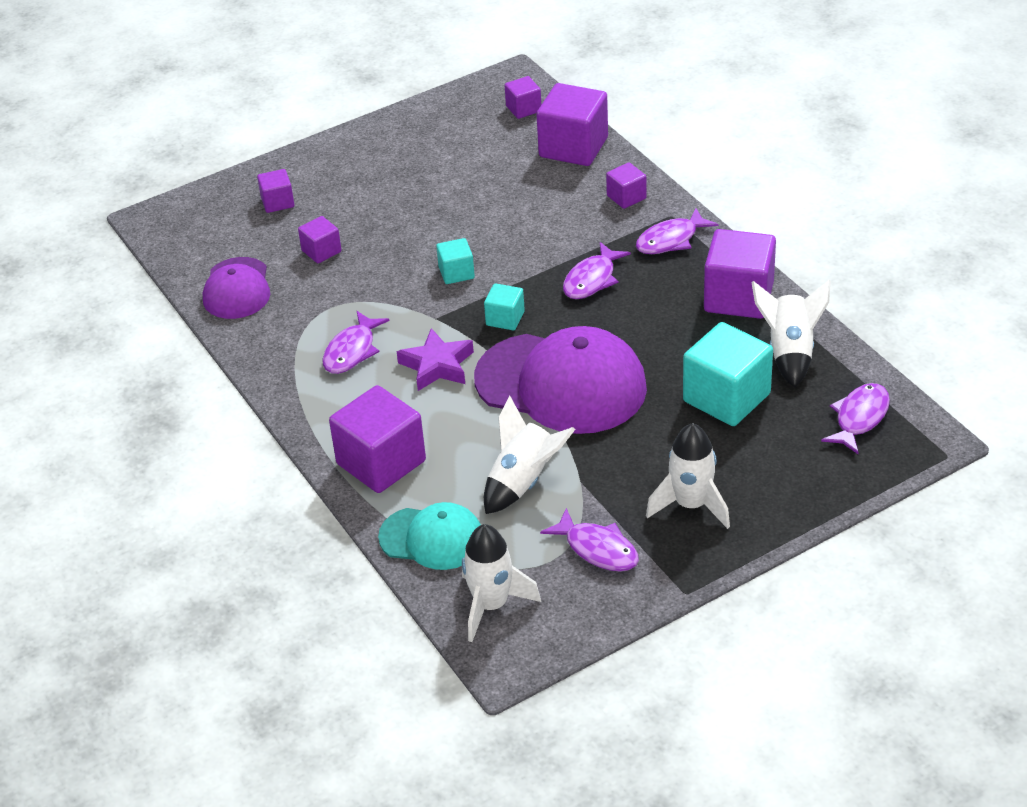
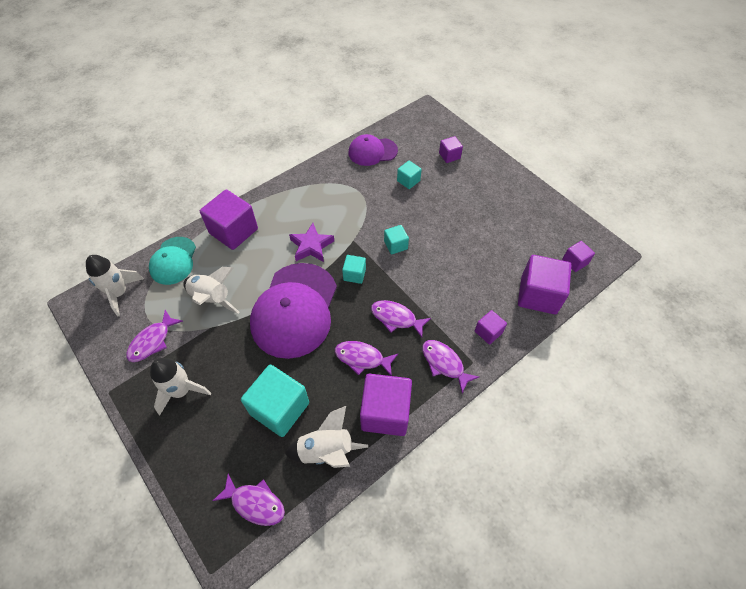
camera: 80 degrees right, 15 degrees up
purple cube [298,216,342,263] -> turquoise cube [397,161,422,189]
purple fish [322,311,389,374] -> purple fish moved to [335,341,398,376]

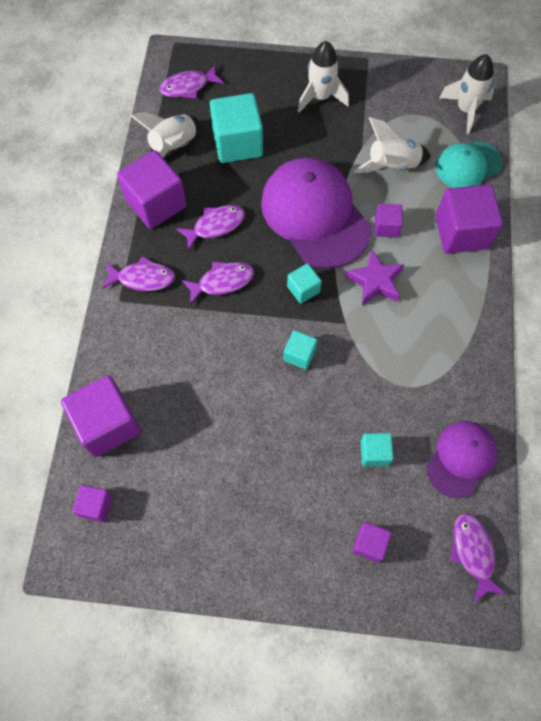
camera: 135 degrees right, 10 degrees up
purple fish [126,310,183,362] -> purple fish moved to [450,513,506,602]
turquoise cap [149,237,196,285] -> turquoise cap turned 75 degrees counterclockwise [435,141,503,188]
purple cube [475,310,507,344] -> purple cube moved to [375,204,403,238]

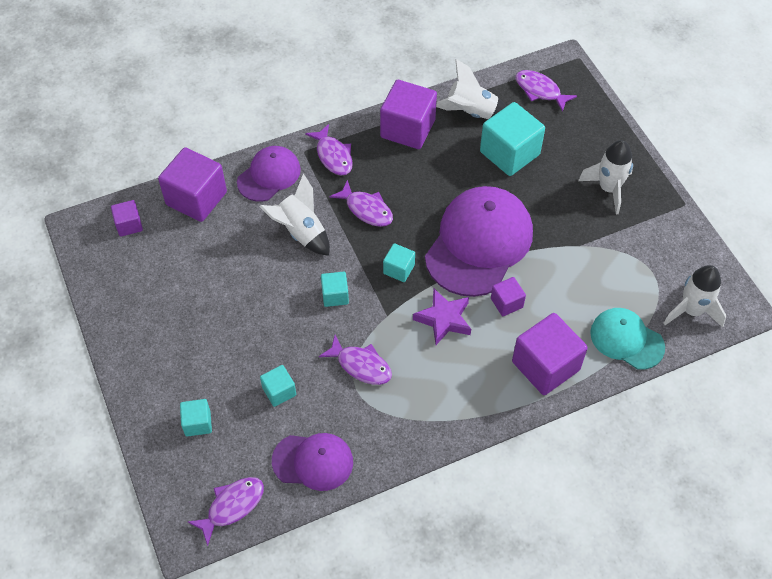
camera: 60 degrees right, 10 degrees down
purple fish [176,205,245,250] -> purple fish moved to [319,335,392,385]
purple cube [353,522,392,562] -> turquoise cube [180,399,212,437]
white rocket [354,117,431,173] -> white rocket moved to [259,174,330,256]
none -> purple cap [237,146,301,202]

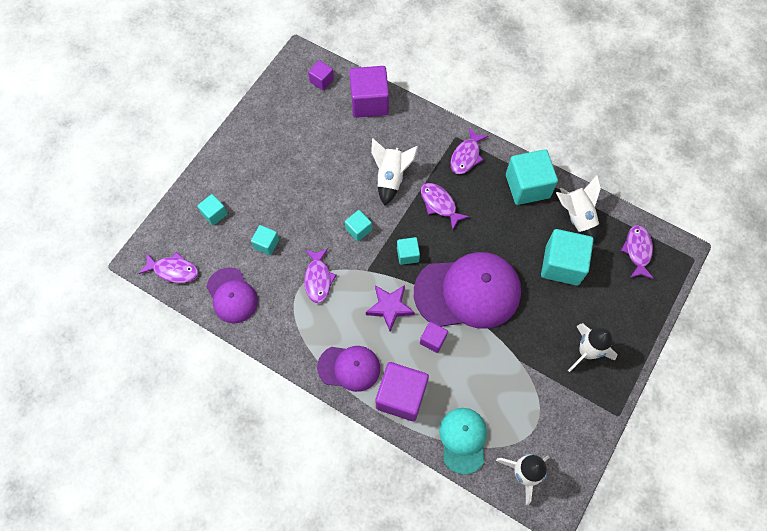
camera: 55 degrees right, 10 degrees up
purple cap [237,146,301,202] -> purple cap moved to [317,346,380,392]
purple fish [329,180,393,227] -> purple fish turned 135 degrees clockwise [421,183,469,230]
purple cube [380,80,437,149] -> turquoise cube [506,149,558,205]

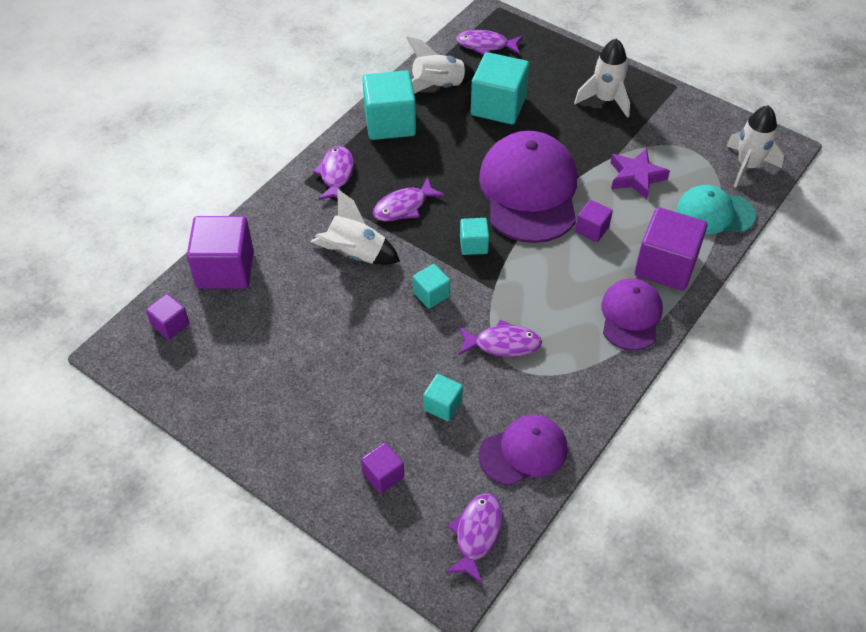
camera: 85 degrees left, 15 degrees down
turquoise cube [197,194,227,226] -> purple cube [361,442,404,494]
purple star [366,285,415,331] -> purple star moved to [611,149,670,200]
purple fish [450,128,488,174] -> purple fish turned 120 degrees counterclockwise [313,146,354,200]

